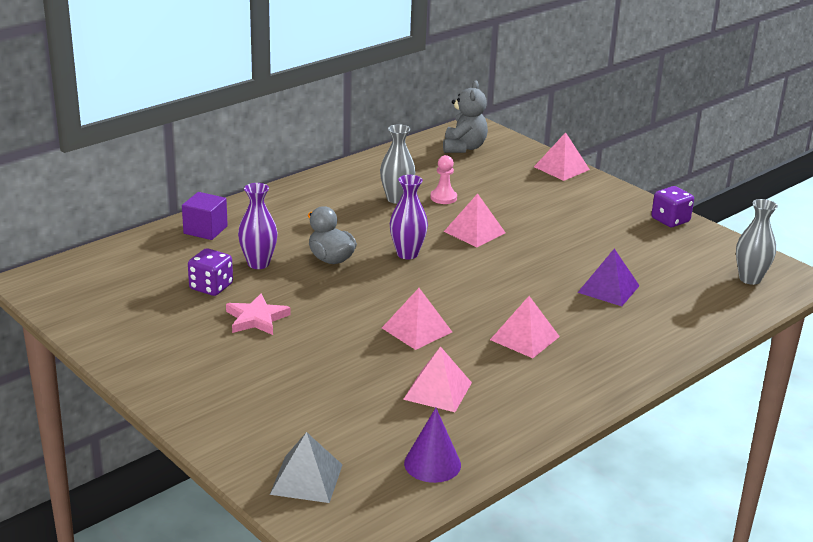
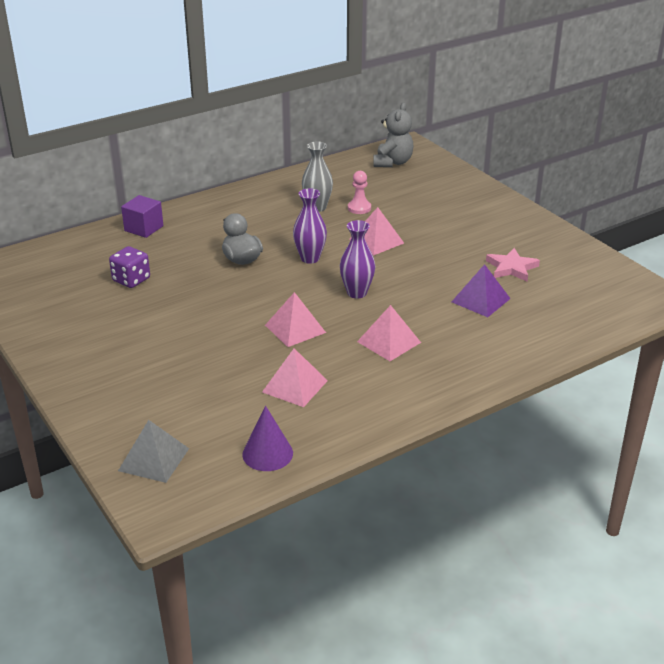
camera: 10 degrees right, 5 degrees up
pink star [226,293,291,335] -> pink star moved to [486,248,540,281]
purple vase [238,183,278,269] -> purple vase moved to [340,220,375,299]
pink pyramid [534,132,590,181] -> none
purple dice [651,186,694,227] -> none
grey vase [736,199,778,285] -> none

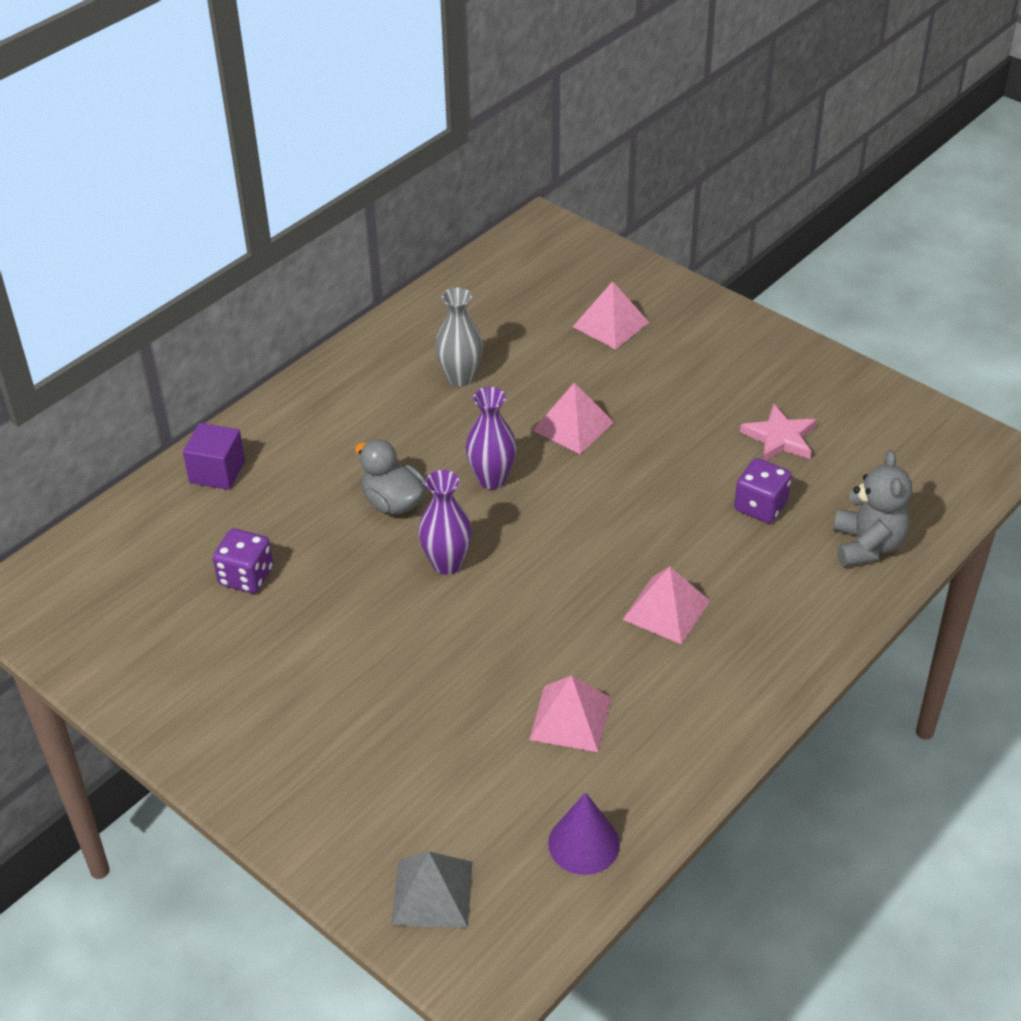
camera: 15 degrees left, 10 degrees up
pink pyramid [265,292,326,347] -> pink pyramid moved to [573,281,650,349]
purple vase [340,220,375,299] -> purple vase moved to [418,470,472,575]
pink pawn [348,171,371,214] -> none
grey teddy bear [373,103,414,167] -> grey teddy bear moved to [833,450,912,567]
purple pyramid [452,264,511,317] -> purple dice [734,458,792,523]

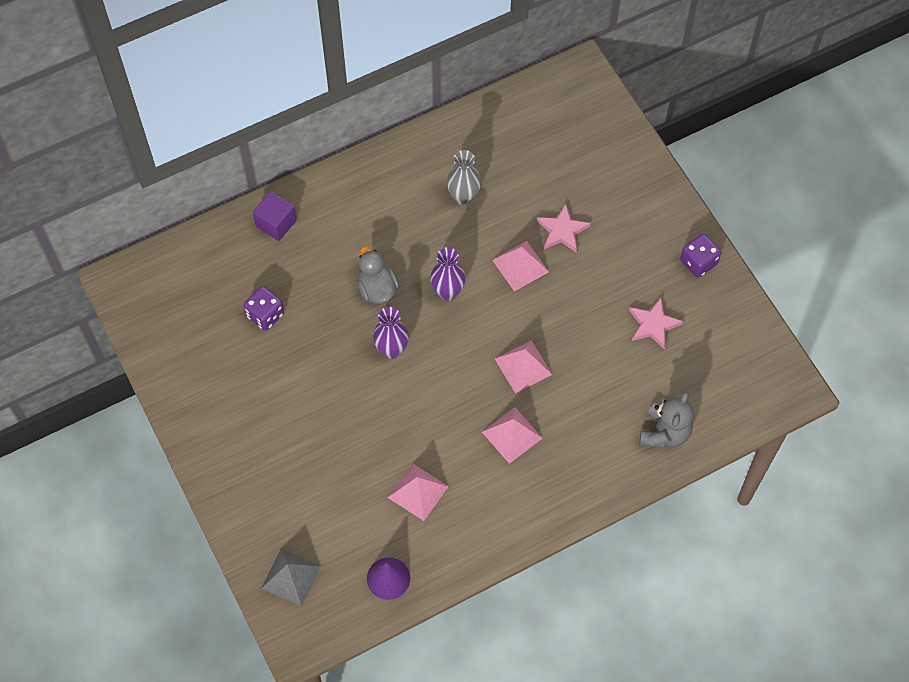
camera: 20 degrees right, 20 degrees up
pink pyramid [573,281,650,349] -> pink pyramid moved to [495,340,553,393]
purple dice [734,458,792,523] -> purple dice moved to [680,234,721,278]
none -> pink star [537,204,590,253]

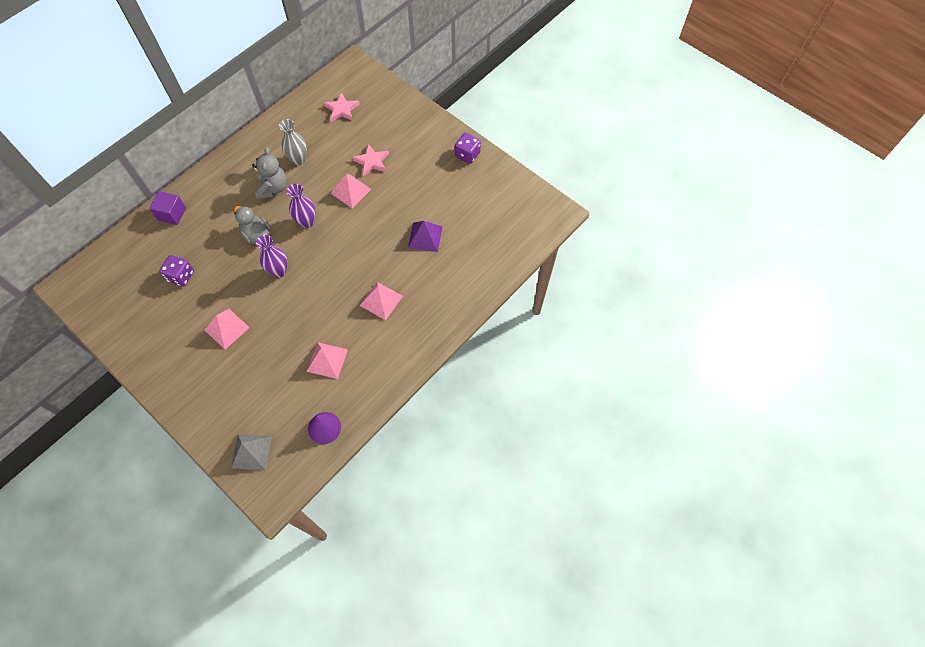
camera: 20 degrees left, 0 degrees up
pink pyramid [495,340,553,393] -> pink pyramid moved to [205,309,250,349]
pink star [629,298,683,350] -> pink star moved to [324,92,360,122]
grey teddy bear [640,391,694,448] -> grey teddy bear moved to [252,147,287,200]
none -> purple pyramid [408,221,443,252]

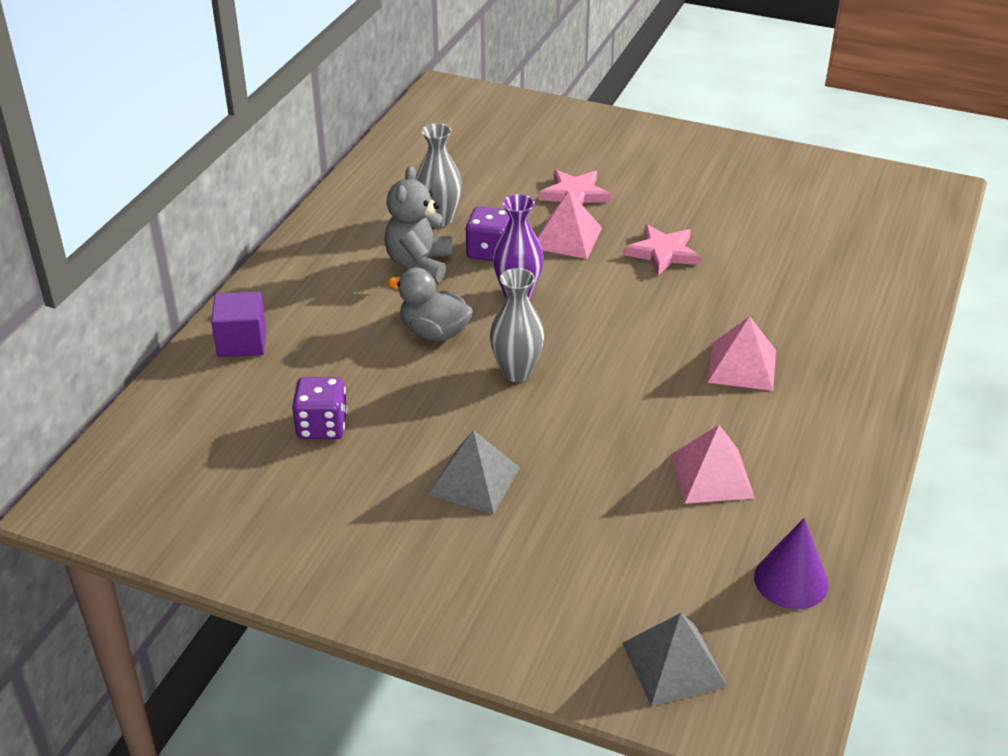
camera: 20 degrees left, 25 degrees down
pink pyramid [205,309,250,349] -> grey pyramid [428,430,520,514]
grey teddy bear [252,147,287,200] -> grey teddy bear turned 150 degrees counterclockwise [384,166,452,282]
purple vase [256,235,287,278] -> grey vase [490,268,544,382]
pink star [324,92,360,122] -> pink star moved to [624,224,700,276]
purple pyramid [408,221,443,252] -> none
purple dice [455,133,481,164] -> purple dice moved to [465,206,509,261]

